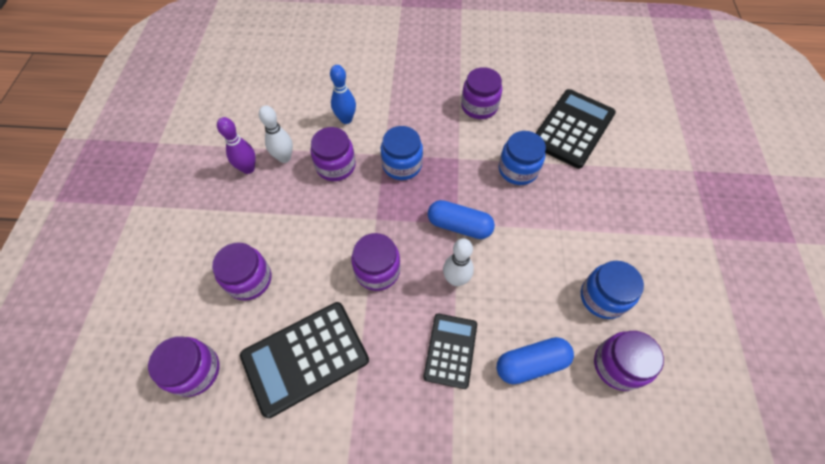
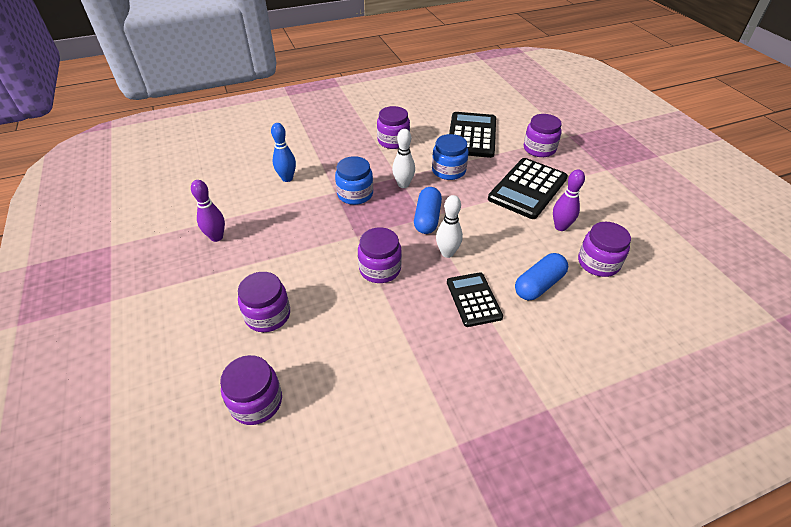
camera: 25 degrees left, 15 degrees down
black calculator [240,302,369,418] -> black calculator moved to [488,158,568,219]
white bowling pin [259,106,293,163] -> white bowling pin moved to [392,129,415,188]
purple jar [310,127,356,181] -> purple jar moved to [524,114,562,157]
blue capsule [428,200,495,239] -> blue capsule turned 75 degrees counterclockwise [414,187,442,234]
blue jar [581,261,644,319] -> purple bowling pin [553,170,585,231]

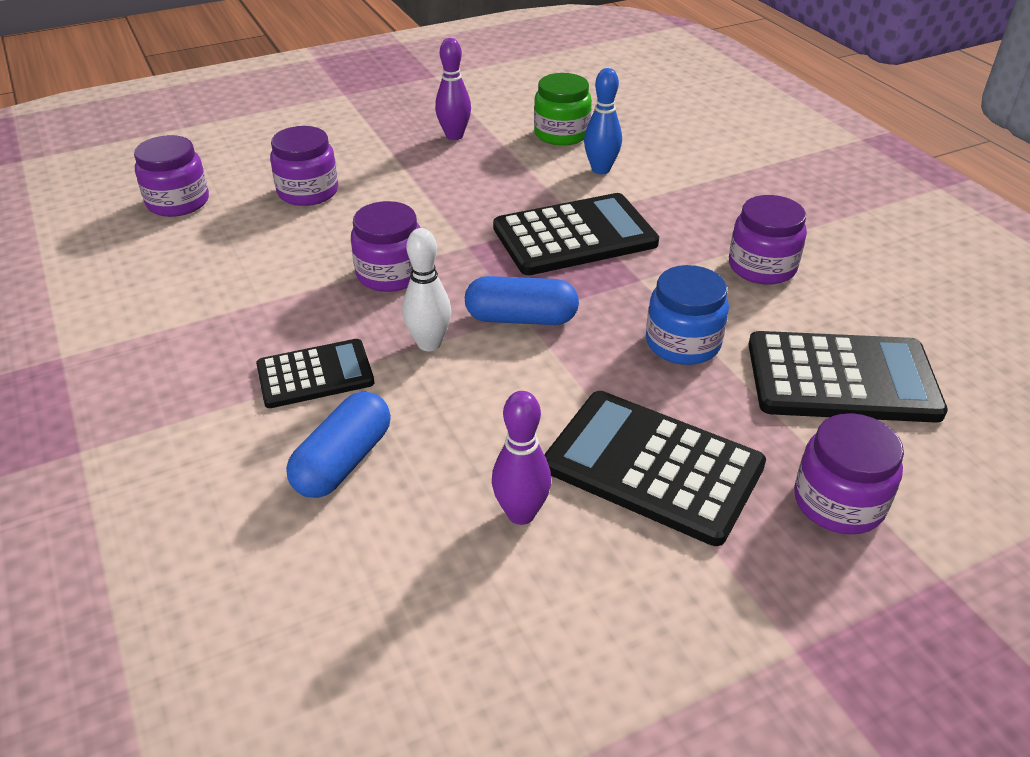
camera: 85 degrees right, 5 degrees down
blue jar [335,156,373,205] -> black calculator [493,193,659,275]
white bowling pin [392,129,415,188] -> none
blue capsule [515,253,568,300] -> blue capsule turned 75 degrees clockwise [286,392,391,498]
purple jar [578,222,631,277] -> none
none -> green jar [534,73,592,145]

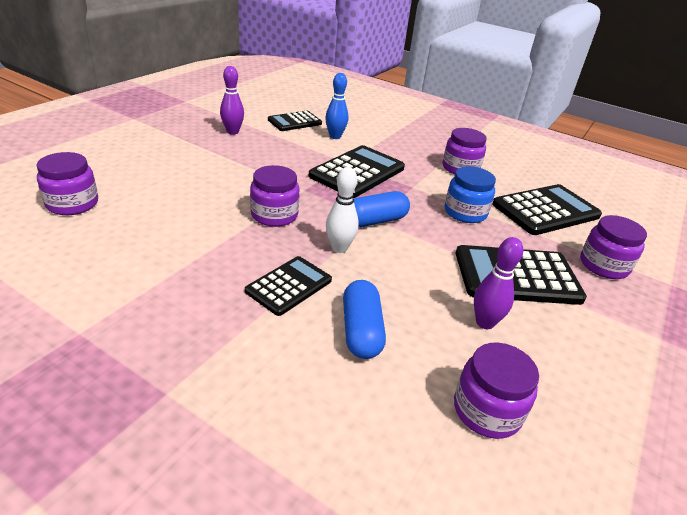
camera: 35 degrees left, 5 degrees down
purple jar [270,126,338,206] -> purple jar moved to [454,343,539,439]
green jar [534,73,592,145] -> black calculator [268,111,322,131]

